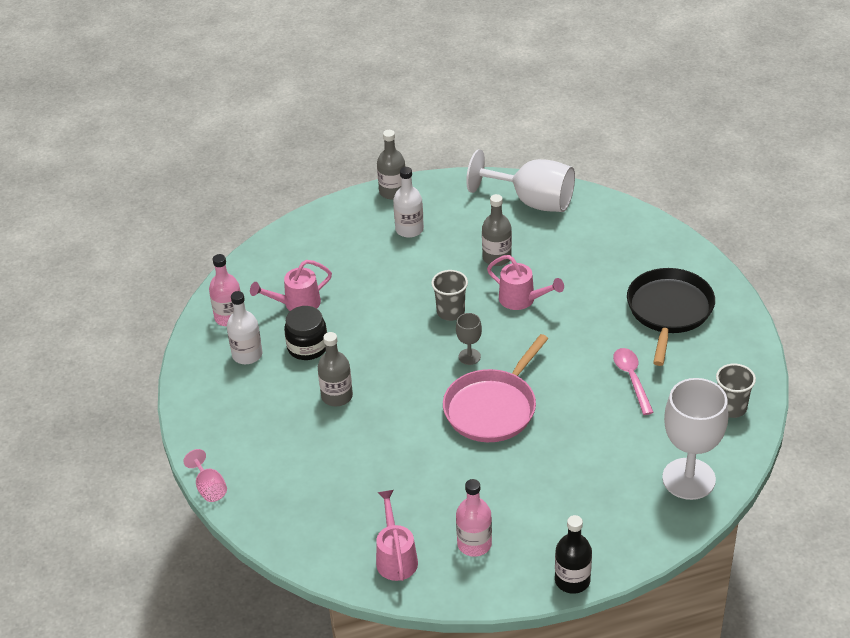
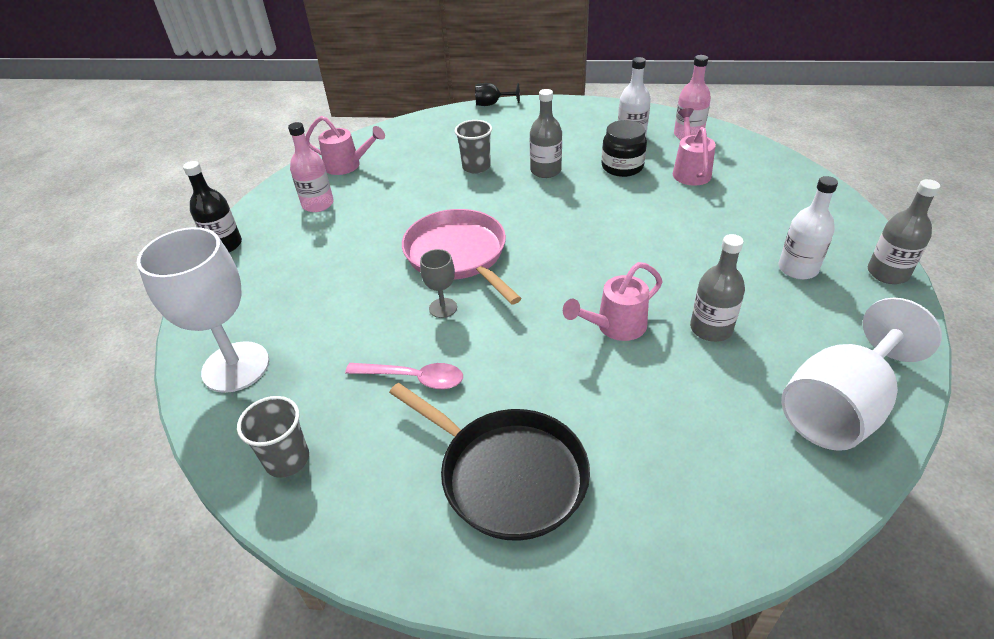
camera: 115 degrees right, 0 degrees up
pink goblet [183,449,227,502] -> black goblet [475,83,520,106]
grey cup [431,270,468,321] -> grey cup moved to [455,120,492,174]
grey goblet [456,313,482,365] -> grey goblet moved to [420,249,457,318]

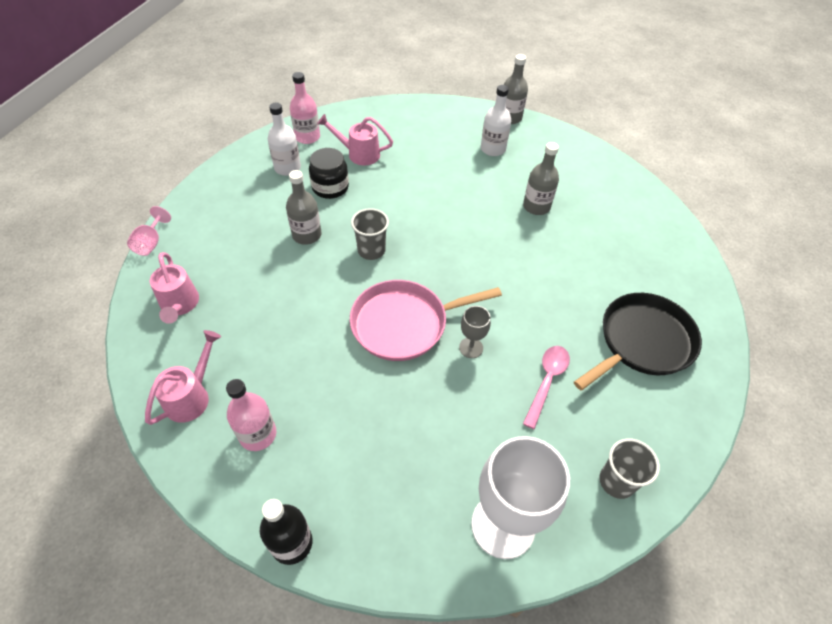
camera: 80 degrees left, 10 degrees up
grey cup [455,120,492,174] -> grey cup moved to [351,208,389,260]
black goblet [475,83,520,106] -> pink goblet [127,206,171,256]
pink watering can [563,262,663,341] -> pink watering can moved to [150,252,199,324]
white goblet [781,298,942,451] -> none

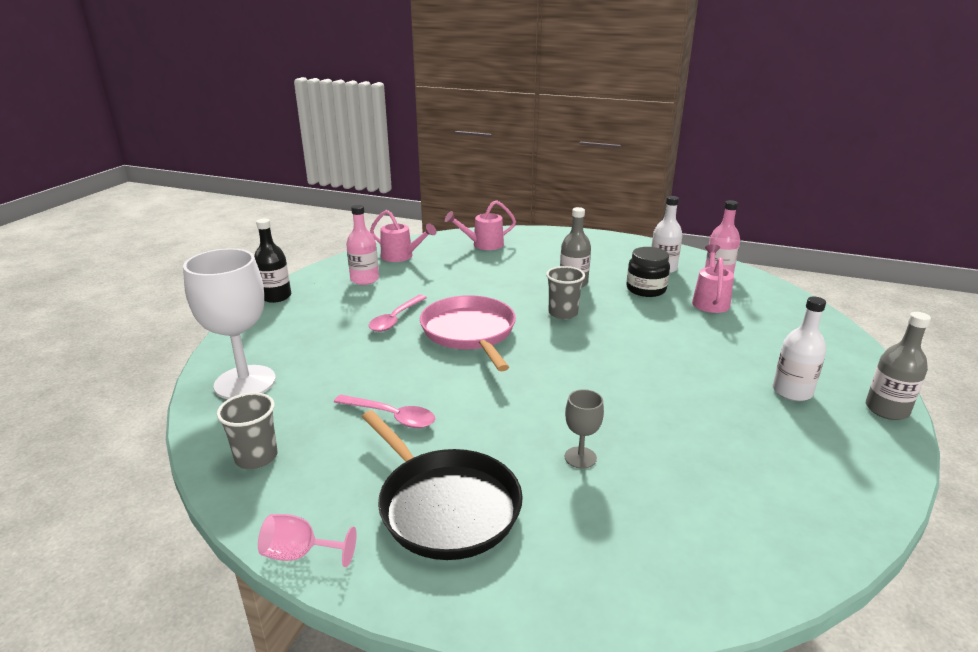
camera: 90 degrees right, 25 degrees down
pink goblet [127,206,171,256] -> pink goblet moved to [258,514,356,567]
grey goblet [459,306,491,358] -> grey goblet moved to [565,389,604,469]
grey bottle [523,142,559,215] -> none
none -> pink spoon [369,295,427,332]

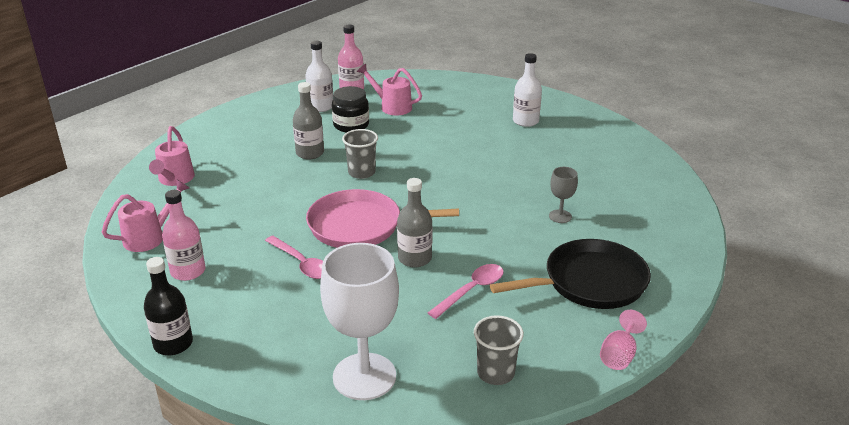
camera: 70 degrees left, 5 degrees up
grey bottle [866,312,931,420] -> grey bottle moved to [397,178,432,268]

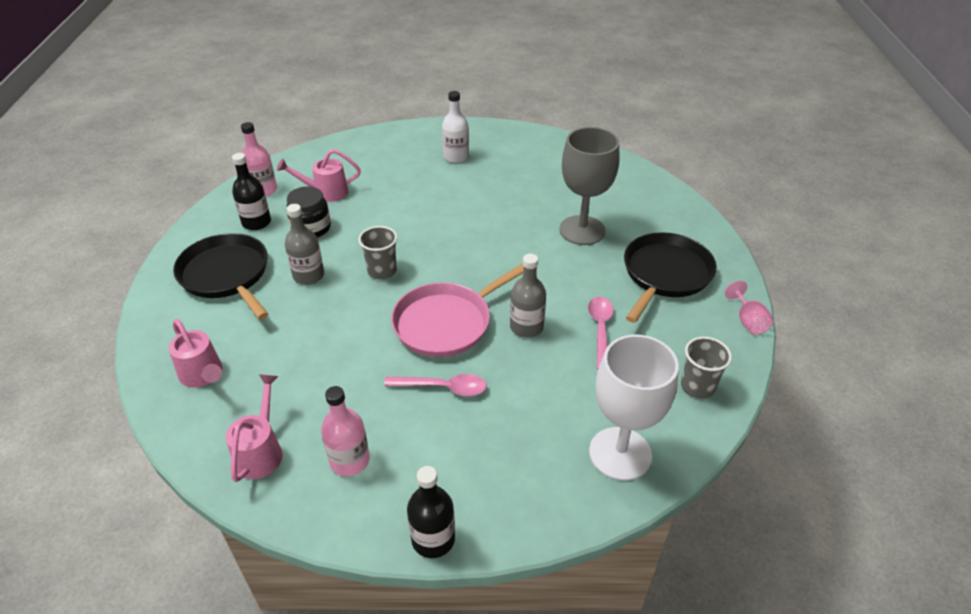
camera: 40 degrees left, 10 degrees up
white bottle [305,41,333,112] -> black bottle [232,153,271,230]
grey goblet [549,167,578,223] -> grey goblet [559,127,619,245], size x2.17
none -> black pan [173,233,268,319]

